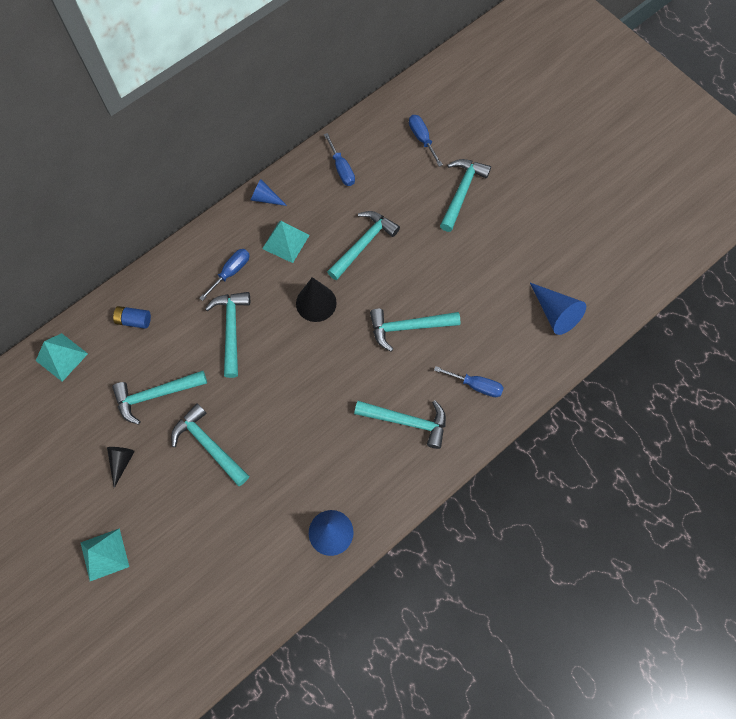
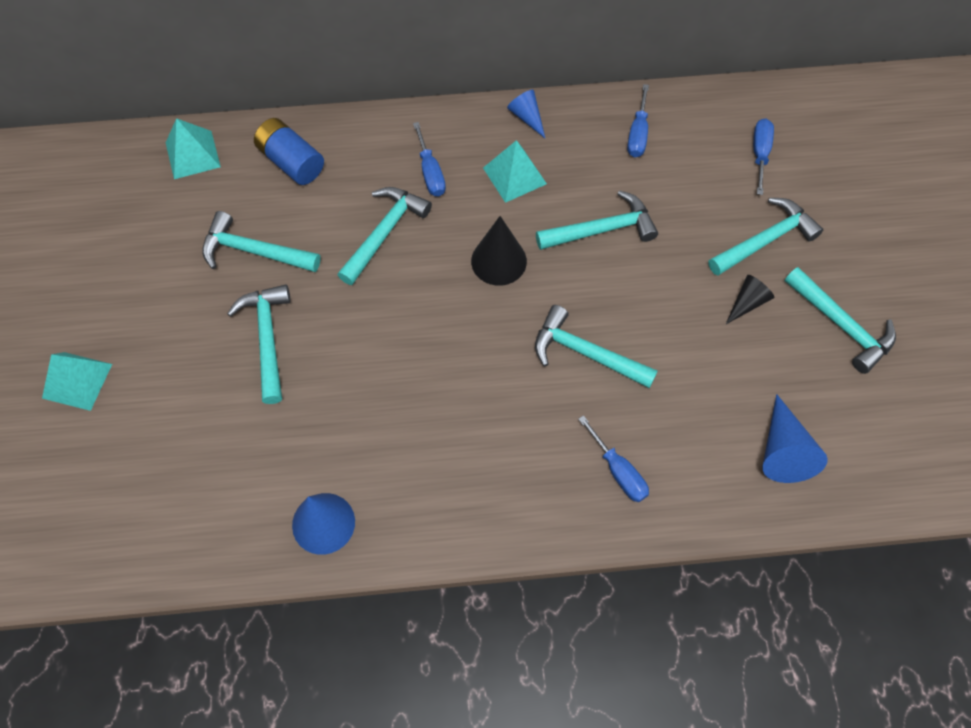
camera: 35 degrees right, 5 degrees down
black cone [107,447,135,488] -> black cone moved to [726,275,774,324]
blue battery [113,306,151,329] -> blue battery [254,118,324,185], size x1.56
blue screwdriver [199,249,250,301] -> blue screwdriver turned 90 degrees clockwise [413,122,446,196]
turquoise hammer [354,400,446,449] -> turquoise hammer moved to [785,267,896,374]

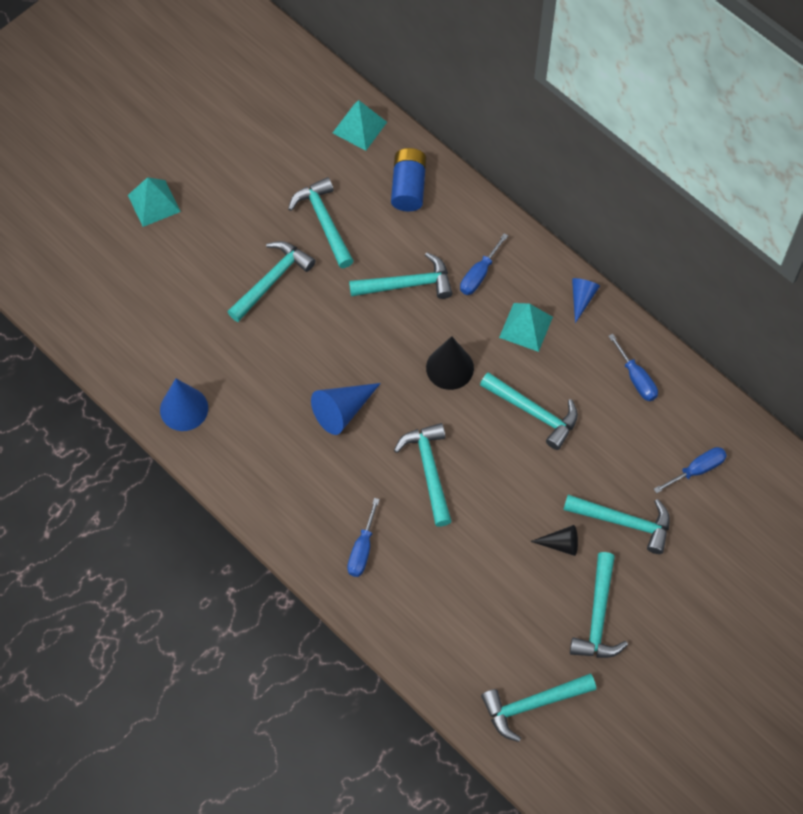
camera: 50 degrees right, 0 degrees up
blue screwdriver [627,84,649,157] -> blue screwdriver turned 90 degrees counterclockwise [608,334,658,401]
blue cone [762,394,828,483] -> blue cone moved to [311,383,381,435]
none -> turquoise hammer [481,674,596,742]

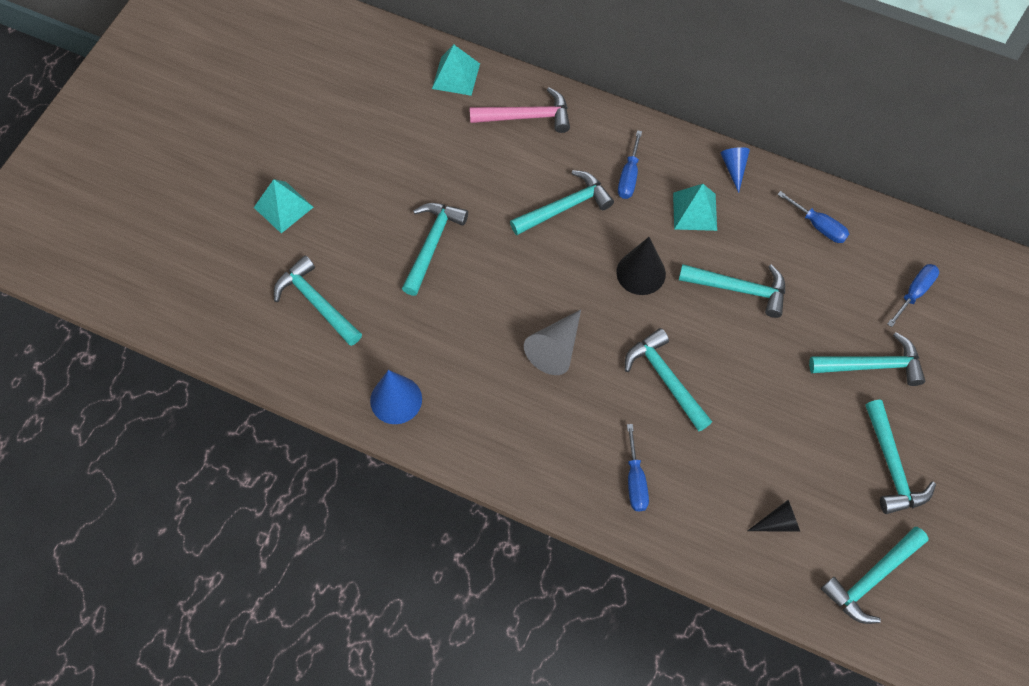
camera: 20 degrees left, 0 degrees up
turquoise hammer [288,177,354,268] -> turquoise hammer moved to [274,255,362,346]
blue cone [311,383,381,435] -> grey cone [524,310,581,375]
blue battery [391,148,426,212] -> pink hammer [470,87,570,133]
black cone [530,525,578,556] -> black cone moved to [747,500,800,532]

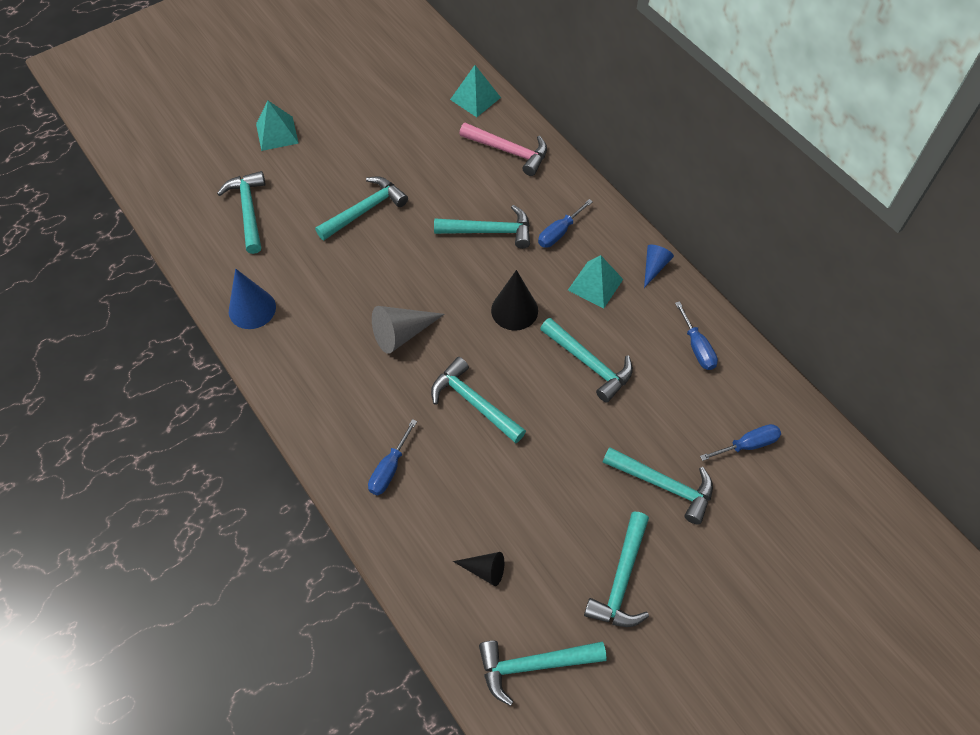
camera: 30 degrees right, 5 degrees down
turquoise hammer [625,328,712,432] -> turquoise hammer turned 45 degrees counterclockwise [431,357,526,443]

